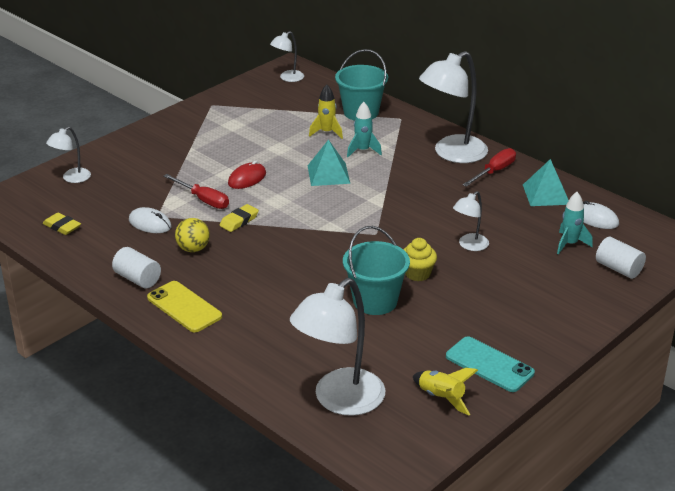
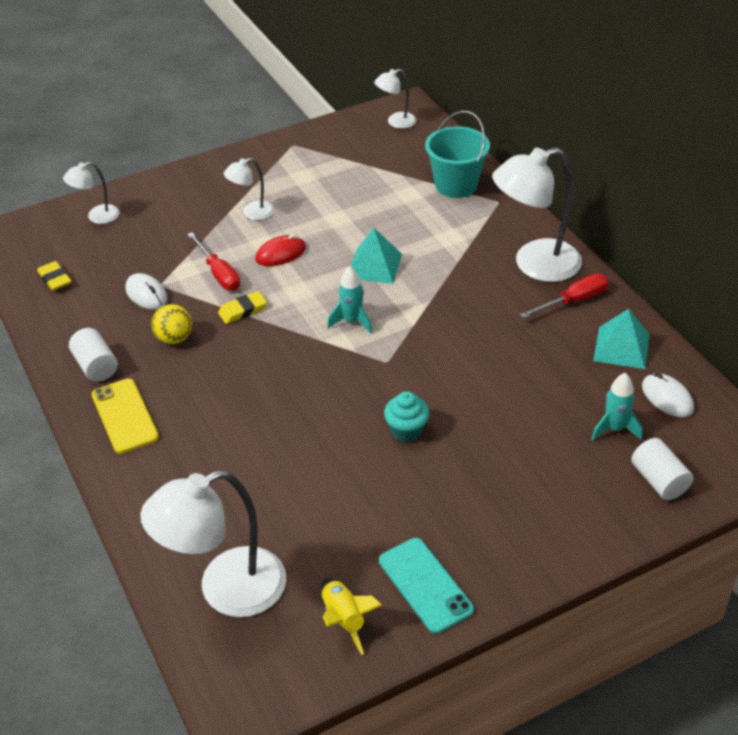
camera: 20 degrees right, 10 degrees up
yellow rocket [309,84,343,139] -> none
turquoise bucket [343,226,410,315] -> none
turquoise rocket [347,102,382,157] -> turquoise rocket moved to [327,266,372,334]
yellow cupcake [403,238,437,281] -> turquoise cupcake [384,391,429,442]
white lamp [453,191,489,251] -> white lamp moved to [223,158,274,220]

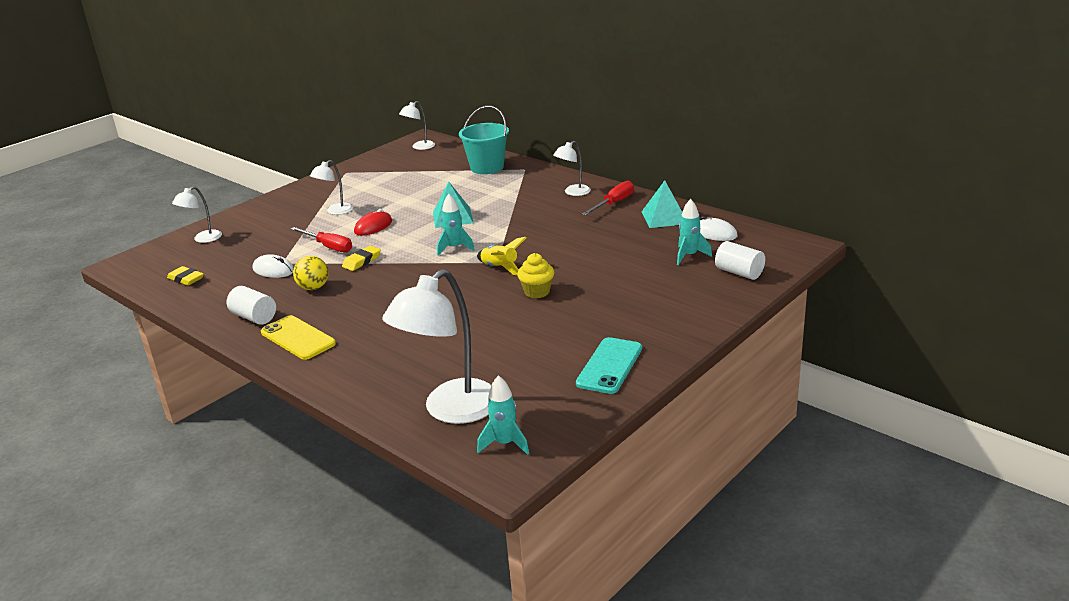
camera: 20 degrees left, 15 degrees down
yellow rocket [321,578,382,655] -> yellow rocket moved to [477,237,526,275]
turquoise phone [379,538,474,634] -> turquoise phone turned 75 degrees clockwise [576,337,642,394]
turquoise cupcake [384,391,429,442] -> yellow cupcake [517,253,554,298]
white lamp [492,148,582,282] -> white lamp [553,141,591,196], size x0.50
none -> turquoise rocket [477,375,529,455]

